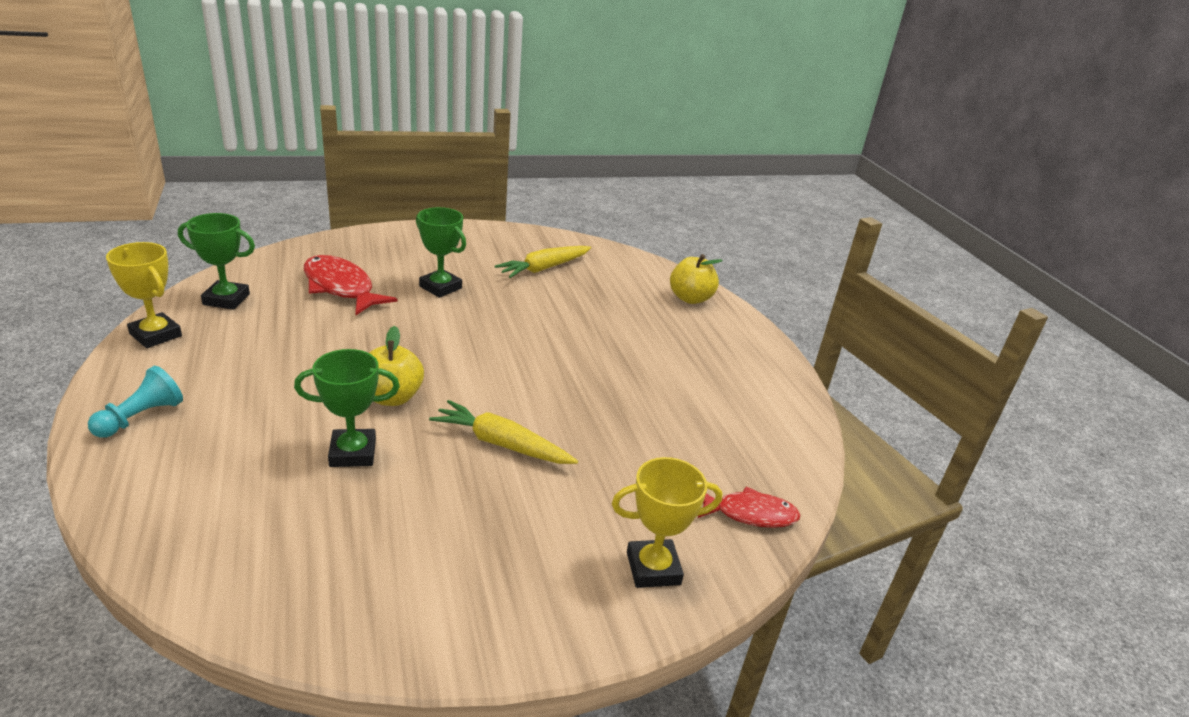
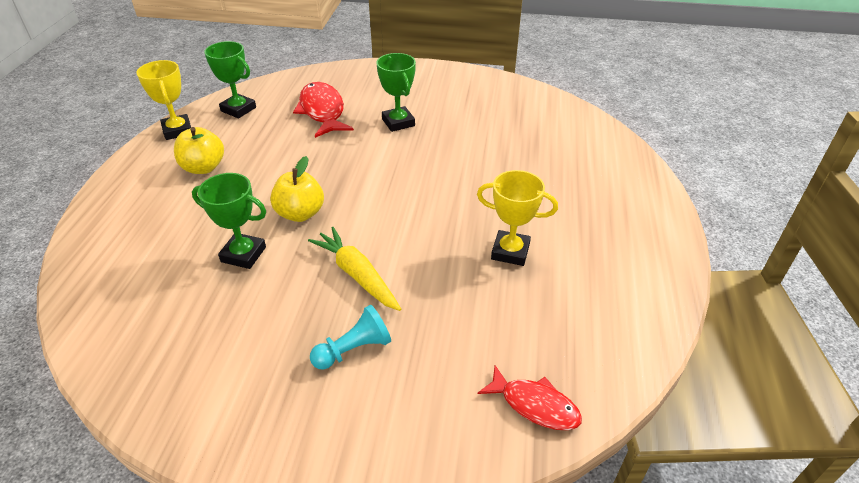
camera: 30 degrees right, 10 degrees up
turquoise pawn [88,366,183,438] -> turquoise pawn moved to [310,305,391,370]
yellow carrot [495,246,591,278] -> none
yellow trophy [612,457,722,588] -> yellow trophy moved to [477,170,558,266]
yellow apple [670,254,723,304] -> yellow apple moved to [174,127,224,174]

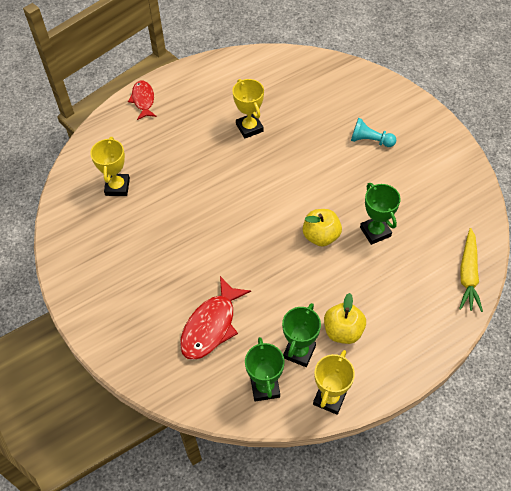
camera: 130 degrees left, 15 degrees up
yellow carrot [308,227,401,311] -> yellow carrot moved to [459,228,483,312]
green trophy [376,53,416,132] -> green trophy moved to [282,303,321,367]
red fish [478,365,582,430] -> red fish moved to [128,80,157,120]
none -> yellow trophy [90,137,130,196]

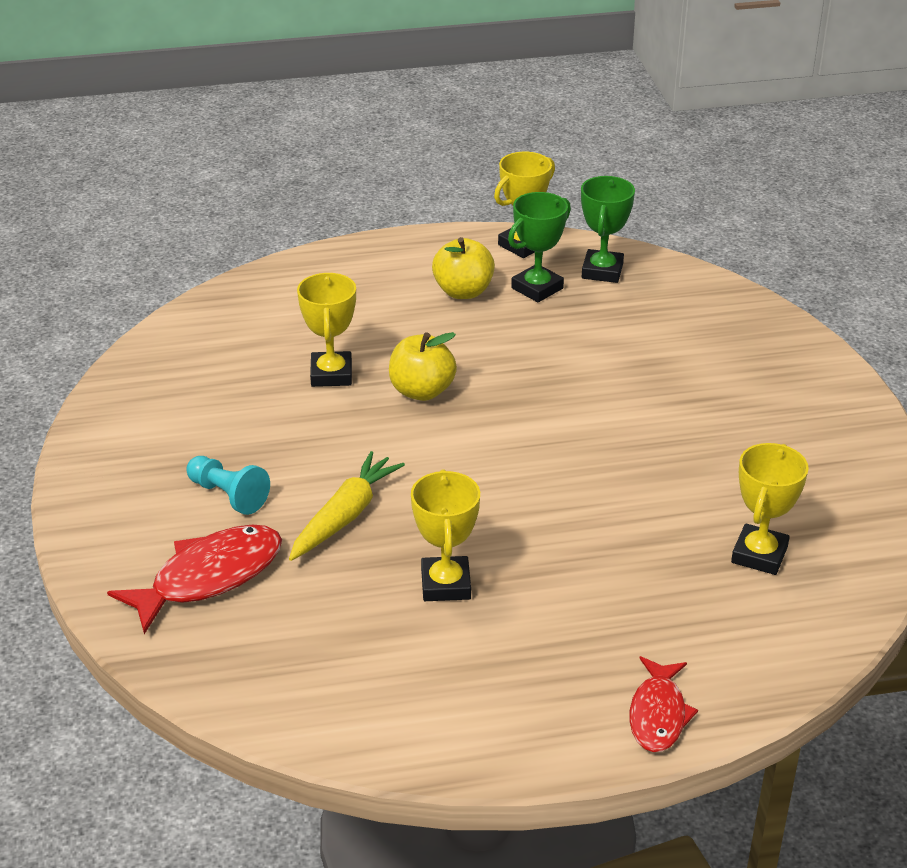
camera: 160 degrees left, 20 degrees down
red fish [180,276,251,360] -> red fish moved to [107,525,282,634]
green trophy [360,183,401,245] -> yellow trophy [297,273,356,387]
yellow carrot [459,228,483,312] -> yellow carrot moved to [289,451,405,561]

